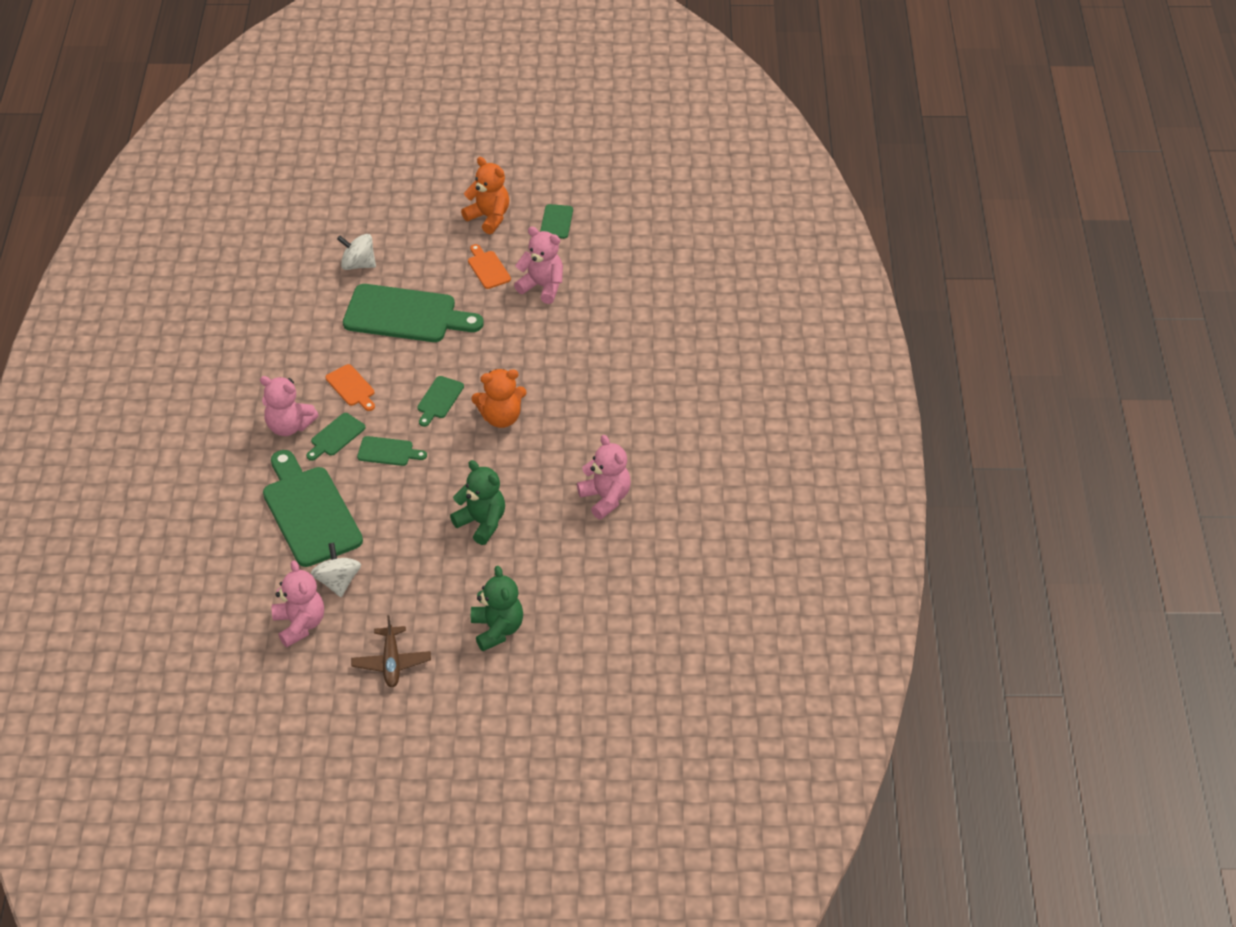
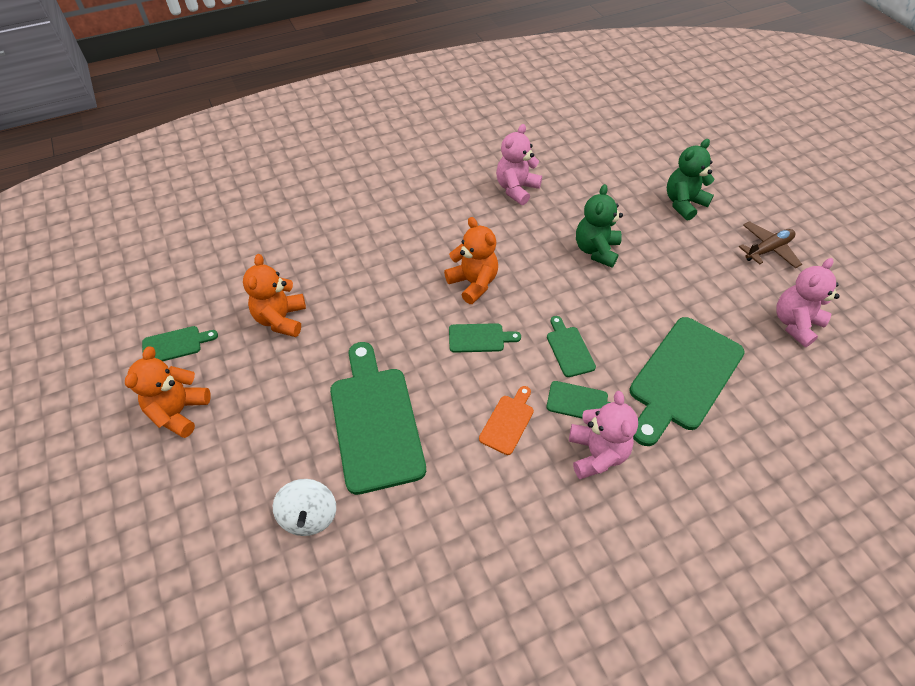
camera: 115 degrees left, 5 degrees up
white spinning top [311,543,361,597] -> none
orange cutting board [468,244,511,289] -> none
pink teddy bear [514,227,563,304] -> orange teddy bear [243,254,306,337]

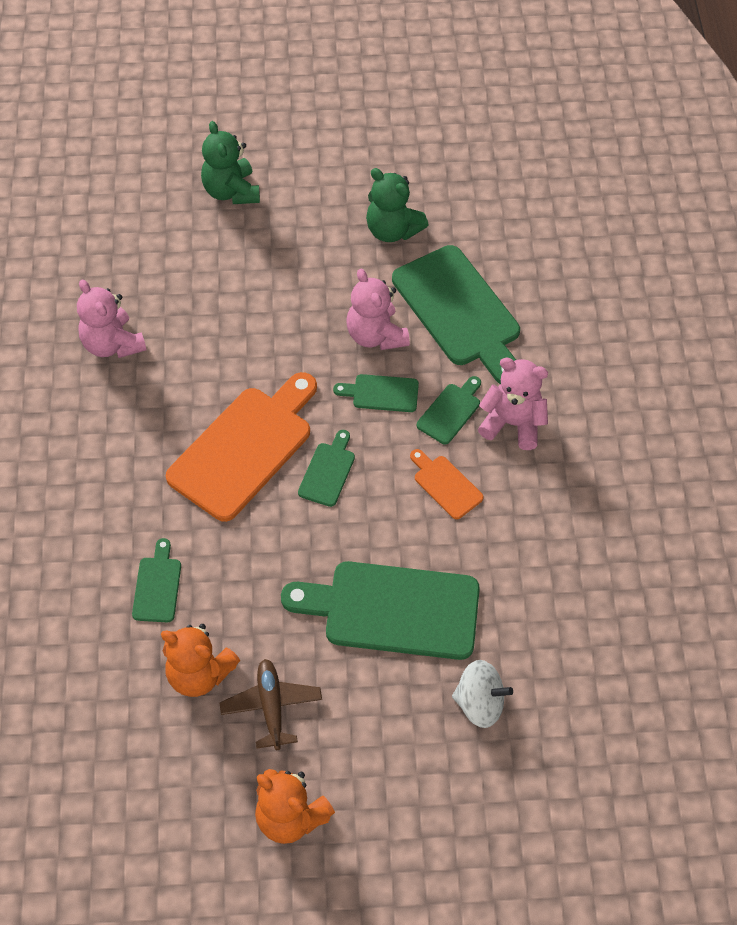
camera: 70 degrees left, 5 degrees up
green cutting board [142,326,218,361] -> green cutting board moved to [132,538,181,622]
orange teddy bear [444,217,498,304] -> orange cutting board [166,372,317,522]
green teddy bear [576,184,623,268] -> green teddy bear moved to [366,168,428,242]
brown plane [739,221,802,268] -> brown plane moved to [220,659,322,750]
pink teddy bear [776,258,840,347] -> pink teddy bear moved to [347,269,410,350]

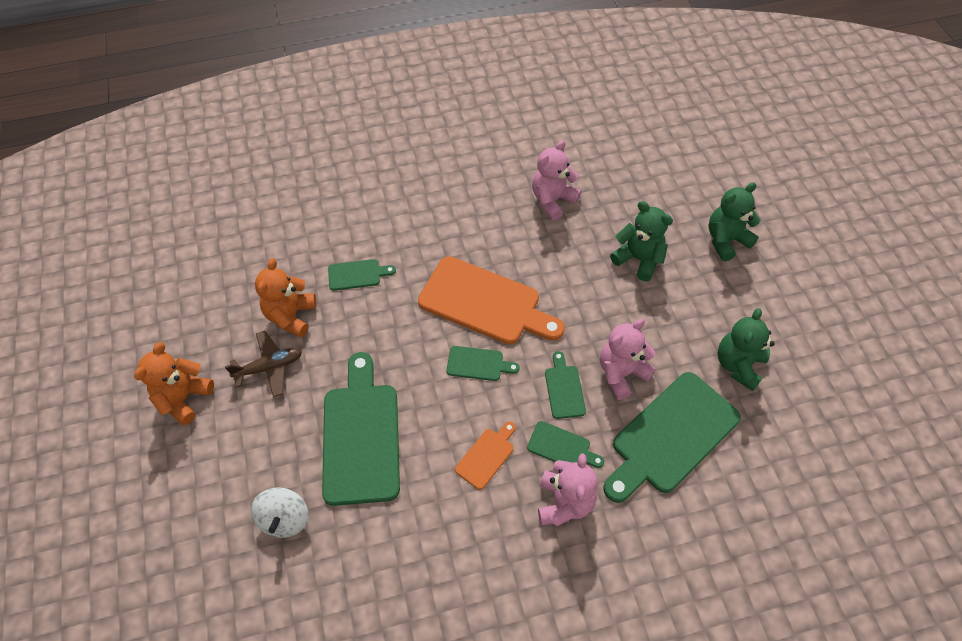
camera: 80 degrees right, 0 degrees up
none -> green teddy bear [610,201,673,281]

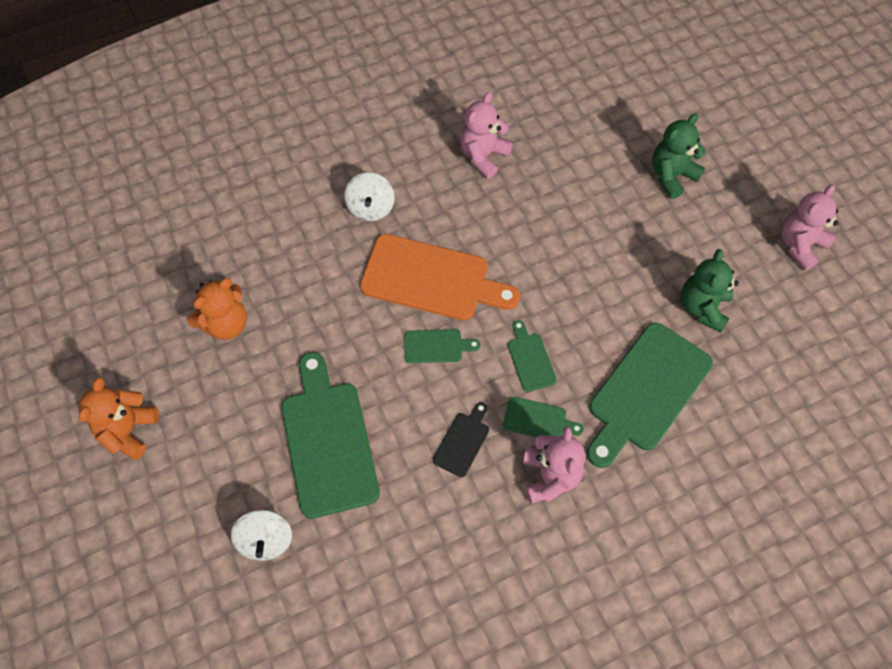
camera: 10 degrees left, 5 degrees up
brown plane [225,331,302,398] -> none
orange teddy bear [255,258,317,337] -> orange teddy bear turned 135 degrees counterclockwise [187,278,247,340]
green cutting board [328,259,396,291] -> none
orange cutting board [455,422,516,490] -> black cutting board [433,402,489,477]
pink teddy bear [600,319,656,400] -> pink teddy bear moved to [781,185,838,271]
green teddy bear [610,201,673,281] -> none
none -> white spinning top [344,172,395,221]

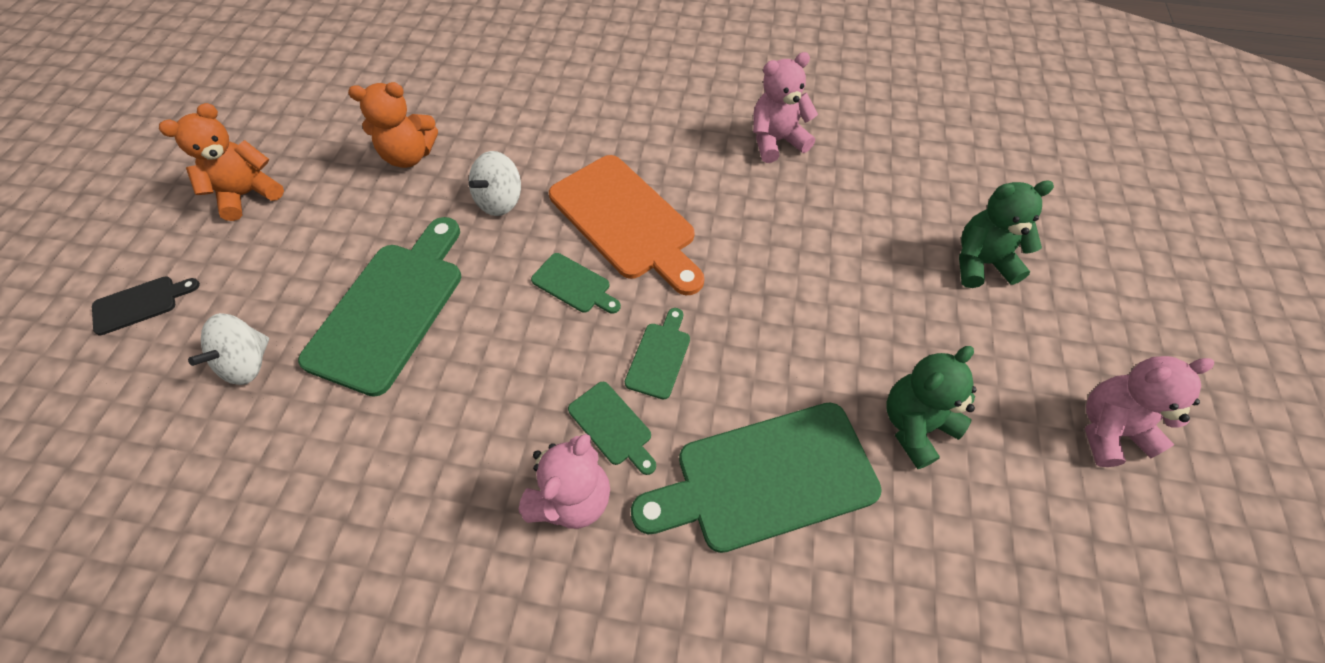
camera: 35 degrees right, 5 degrees down
white spinning top [344,172,395,221] -> white spinning top moved to [468,151,521,216]
black cutting board [433,402,489,477] -> black cutting board moved to [92,276,200,335]

